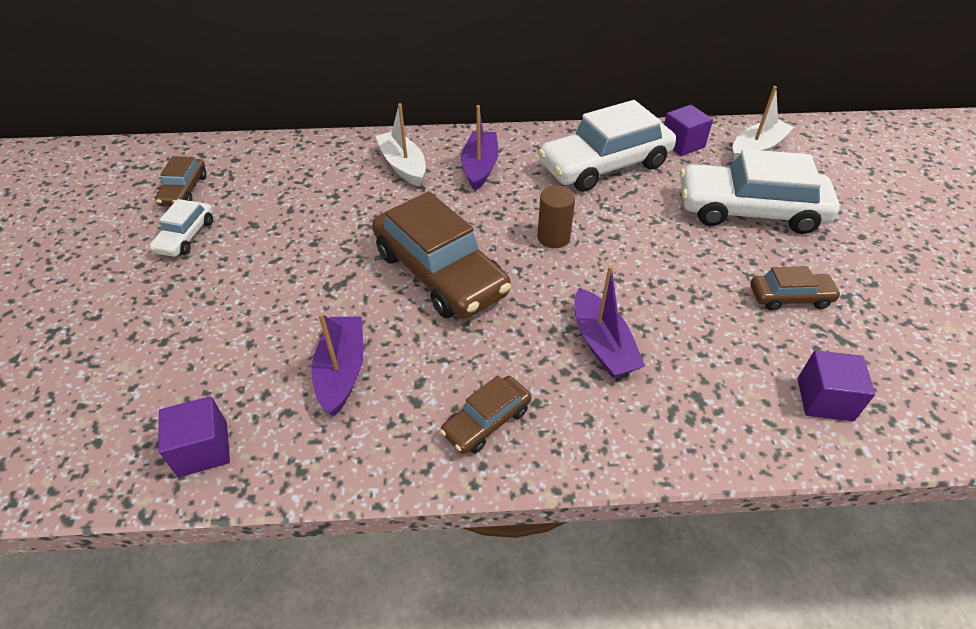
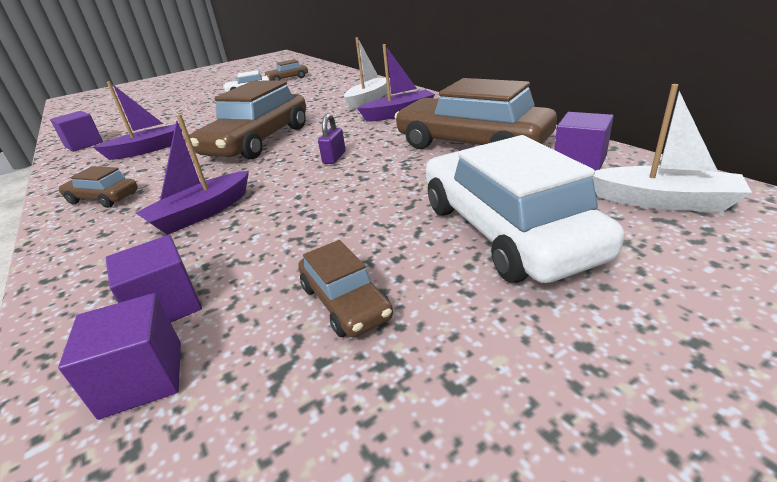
camera: 65 degrees right, 15 degrees down
brown cylinder [537,186,575,248] -> purple padlock [318,113,346,164]
white car [538,100,676,192] -> brown car [394,78,557,149]
none -> purple cube [106,235,202,323]

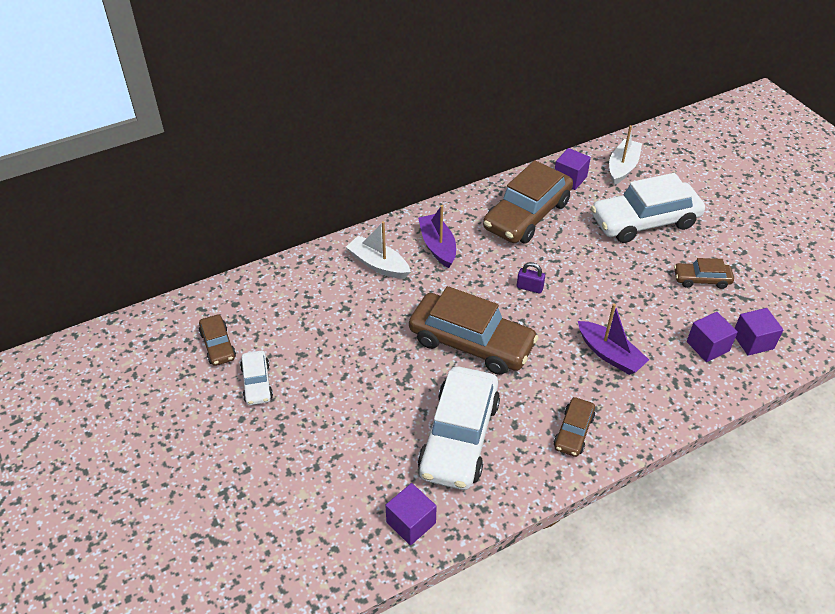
camera: 90 degrees left, 15 degrees up
purple boat [93,81,182,160] -> white car [418,366,500,490]
brown car [298,240,393,337] -> brown car turned 150 degrees counterclockwise [674,258,734,289]

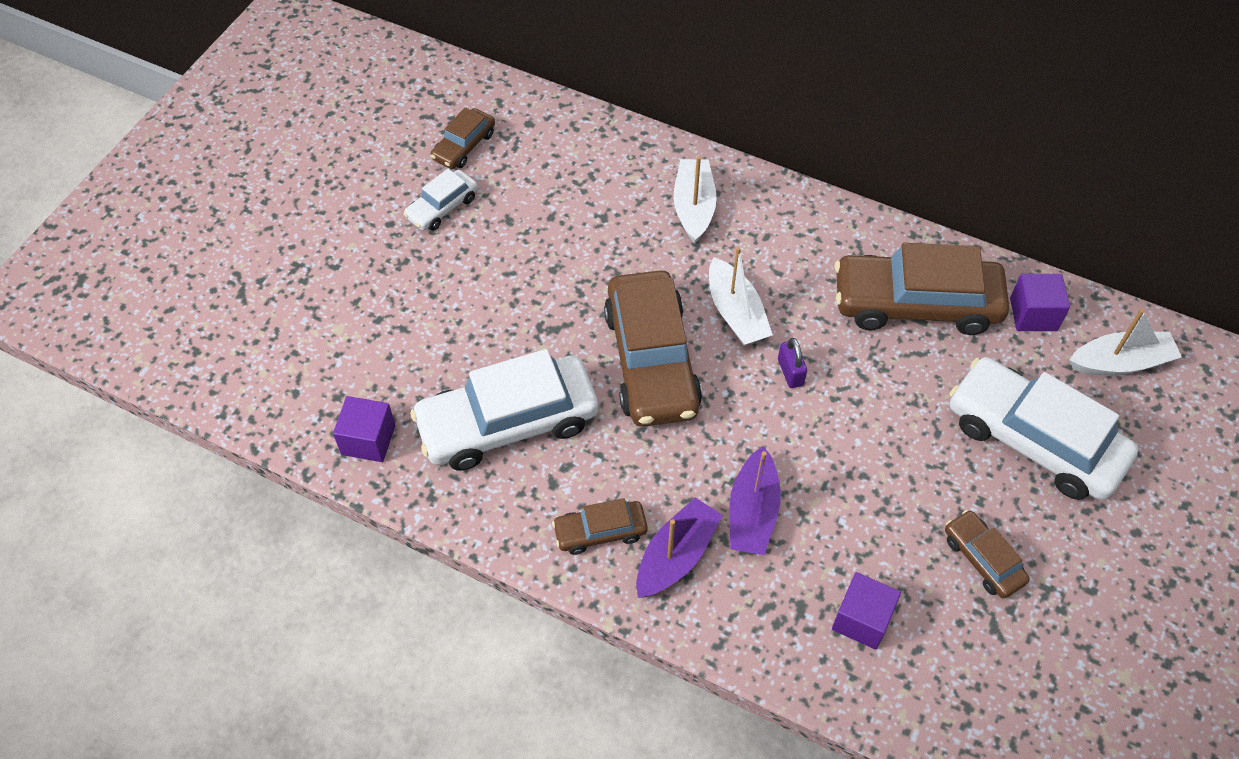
camera: 55 degrees right, 10 degrees up
purple boat [418,205,456,268] -> purple boat moved to [636,497,723,598]
purple cube [735,308,783,356] -> none
none -> white boat [709,247,773,345]

